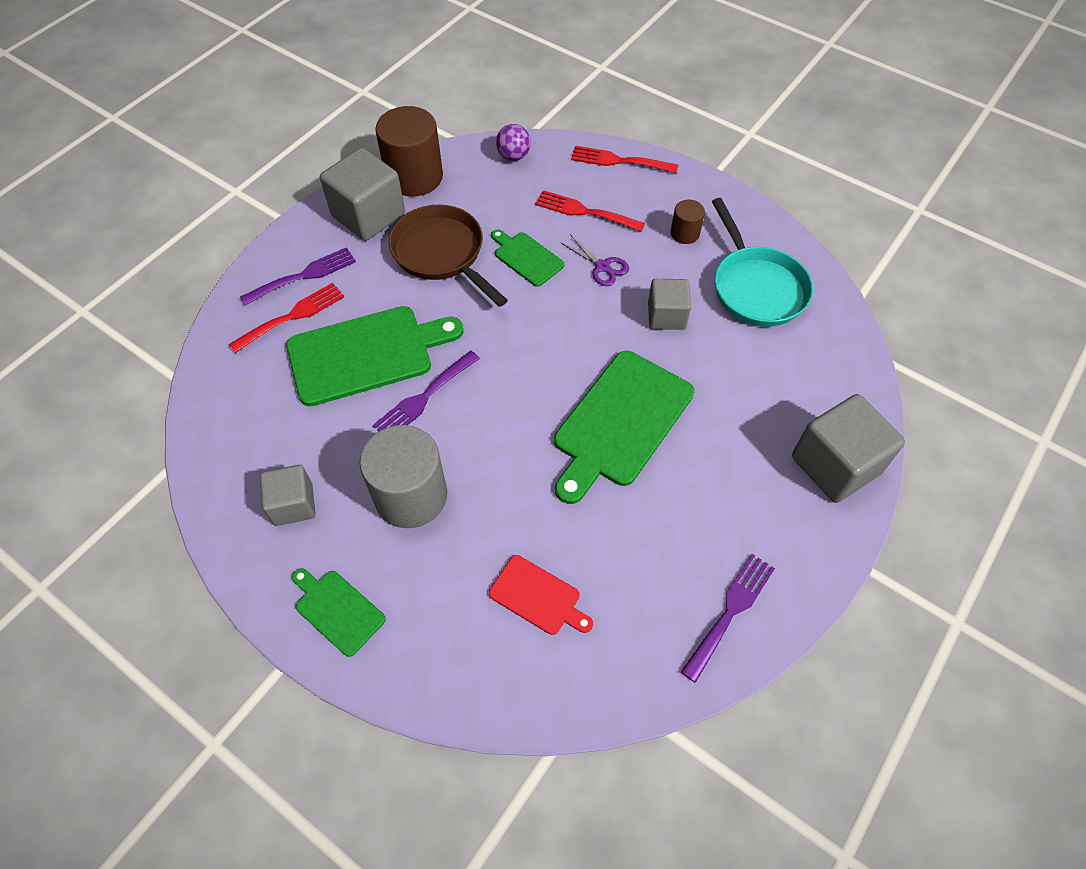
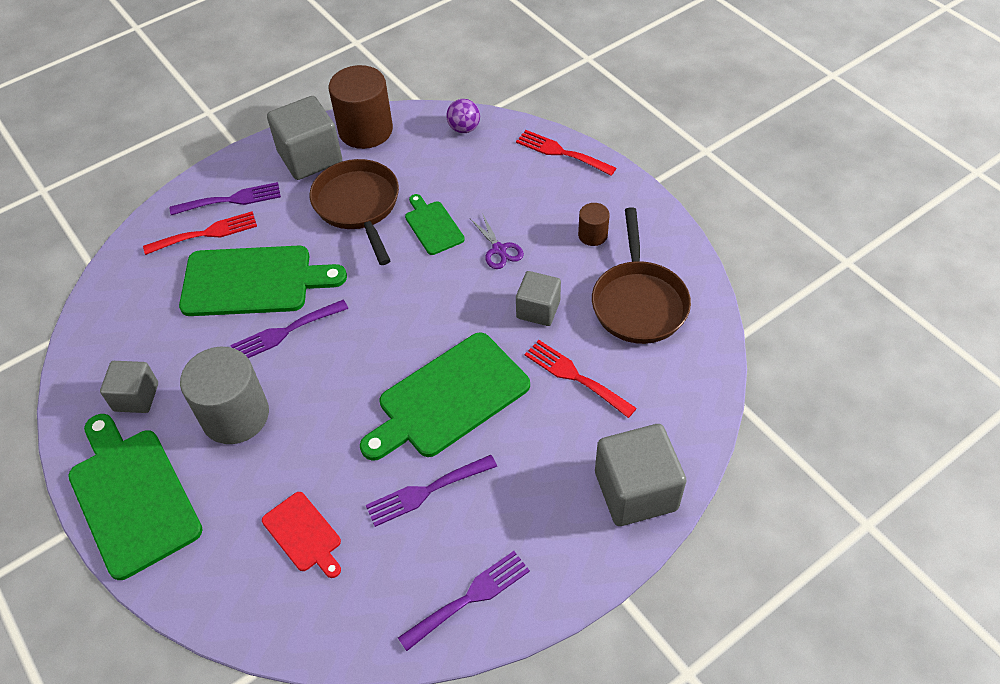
camera: 20 degrees right, 5 degrees down
green cutting board [292,568,386,657] -> green cutting board [68,414,203,580], size x1.93
red fork [535,190,645,232] -> red fork moved to [525,340,637,418]
turquoise pan [711,198,813,327] -> brown pan [592,207,691,344]
none -> purple fork [366,455,497,527]

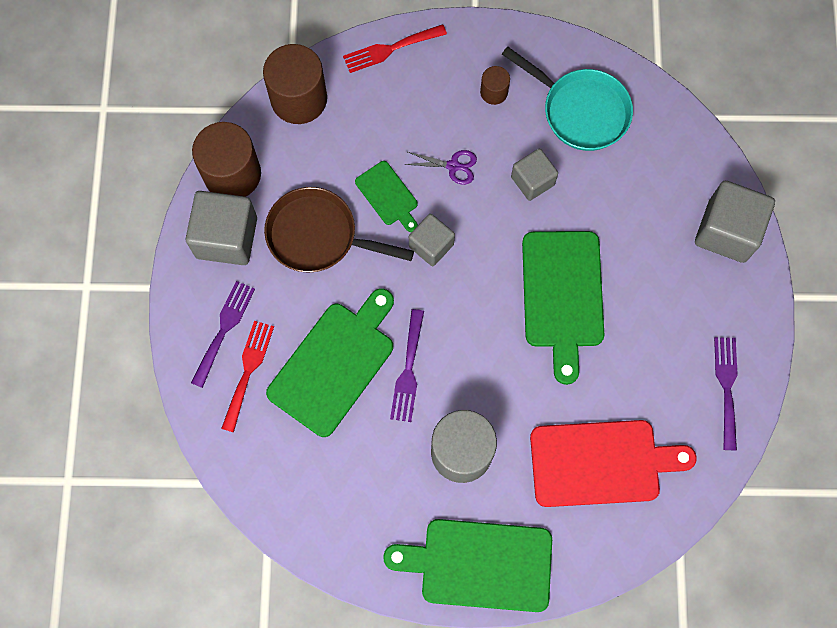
camera: 55 degrees left, 20 degrees up
grey cube [100,361,158,413] -> grey cube moved to [409,214,455,266]
red cutting board [262,492,341,578] -> red cutting board [530,420,697,507], size x1.93
purple fork [366,455,497,527] -> none
green cutting board [405,194,465,255] -> green cutting board turned 135 degrees counterclockwise [355,161,418,232]
purple ball [446,99,480,133] -> brown cylinder [263,44,327,124]
red fork [525,340,637,418] -> none
brown pan [592,207,691,344] -> turquoise pan [502,46,633,151]

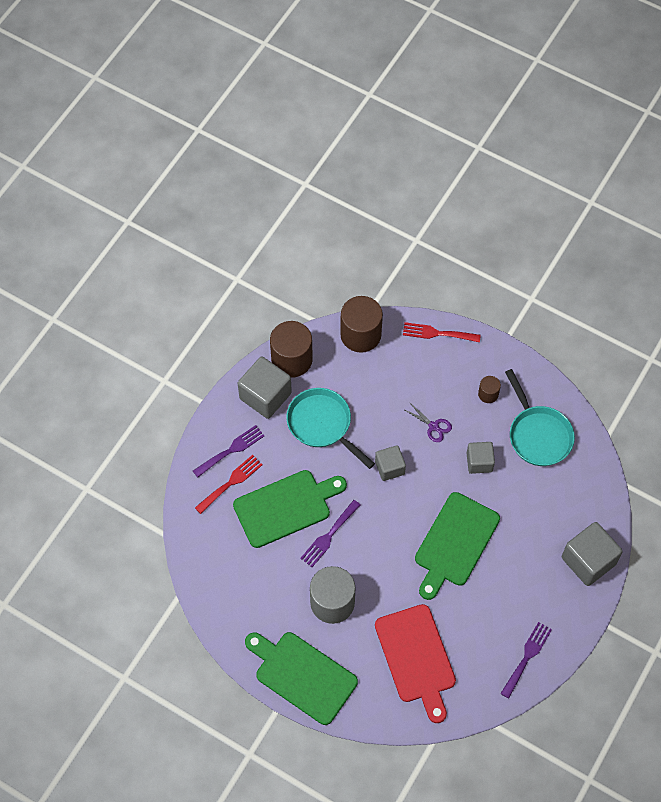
camera: 30 degrees right, 10 degrees down
brown pan [264,187,414,272] -> turquoise pan [286,388,375,469]
green cutting board [355,161,418,232] -> none
red cutting board [530,420,697,507] -> red cutting board turned 45 degrees clockwise [375,604,456,723]

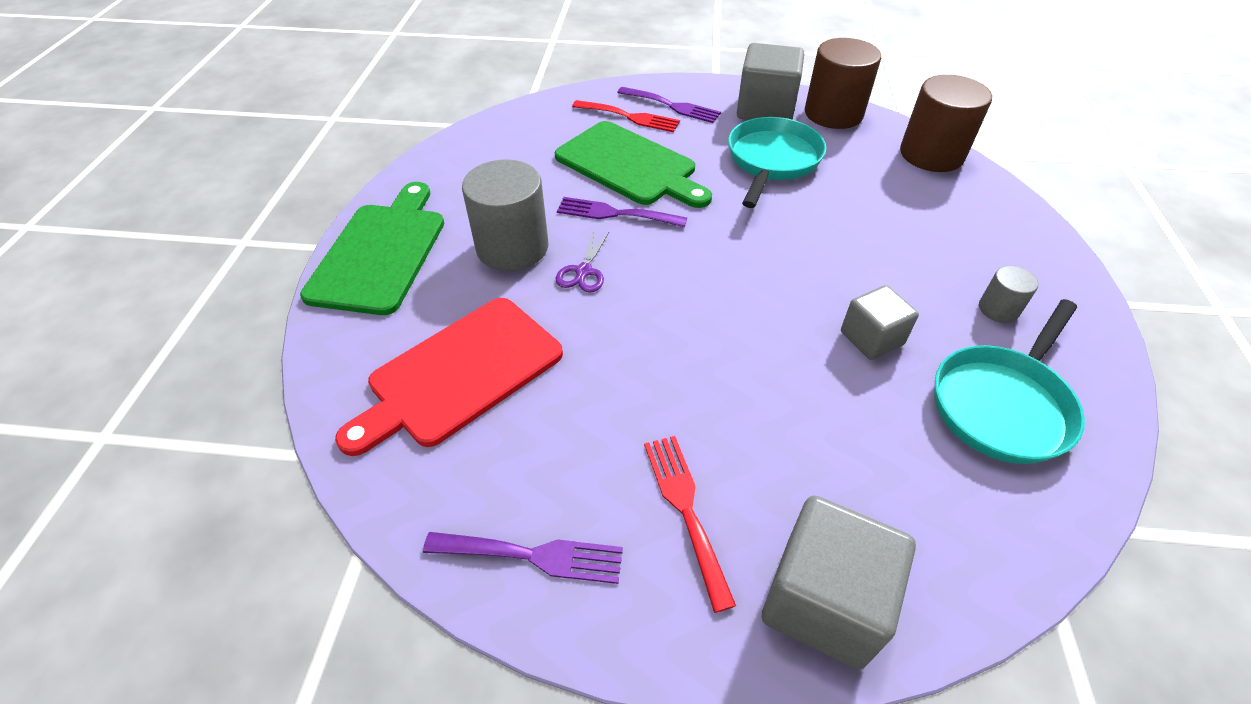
camera: 65 degrees right, 15 degrees down
grey cube [375,445,406,481] -> none
red fork [403,322,481,342] -> red fork moved to [644,436,736,613]
purple scissors [403,402,452,442] -> purple scissors moved to [556,229,610,293]
green cutting board [415,492,500,600] -> none
brown cylinder [478,376,501,403] -> grey cylinder [979,266,1038,323]

